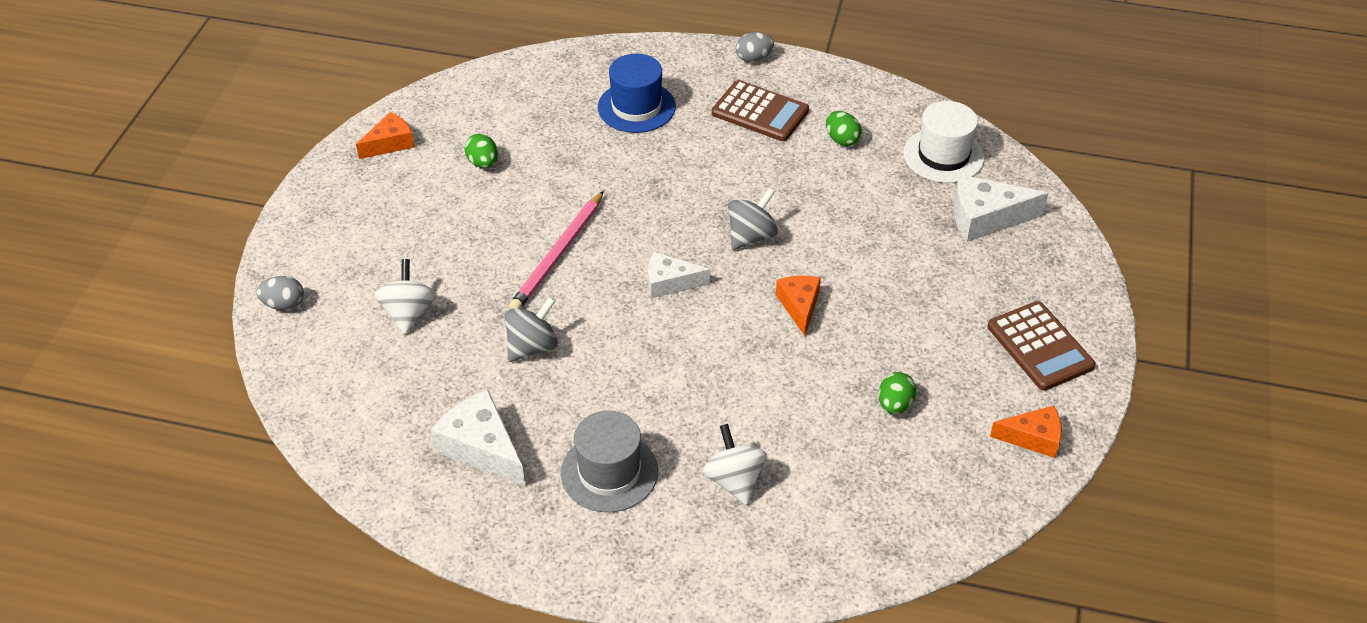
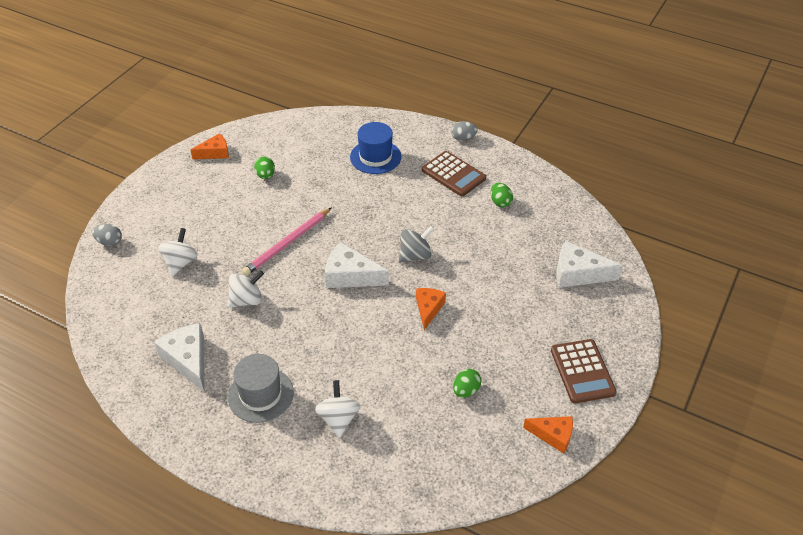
camera: 15 degrees right, 0 degrees up
grey spinning top [505,297,558,362] -> white spinning top [227,270,264,308]
white cheese [648,252,710,298] -> white cheese [325,242,389,288], size x1.52
white hat [903,101,985,183] -> none

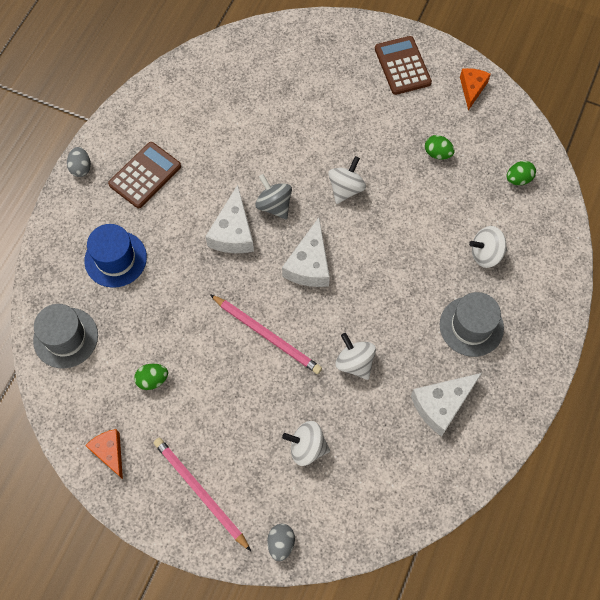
camera: 95 degrees left, 20 degrees up
orange cheese [416,288,446,330] -> white spinning top [328,156,366,204]
green egg [491,183,513,207] -> green egg moved to [507,161,536,185]
brown calculator [551,339,617,404] -> brown calculator turned 90 degrees counterclockwise [375,36,432,95]
white cheese [556,241,623,288] -> white cheese moved to [205,185,254,253]
none -> grey hat [33,304,98,368]
none -> pink pencil [154,438,251,551]

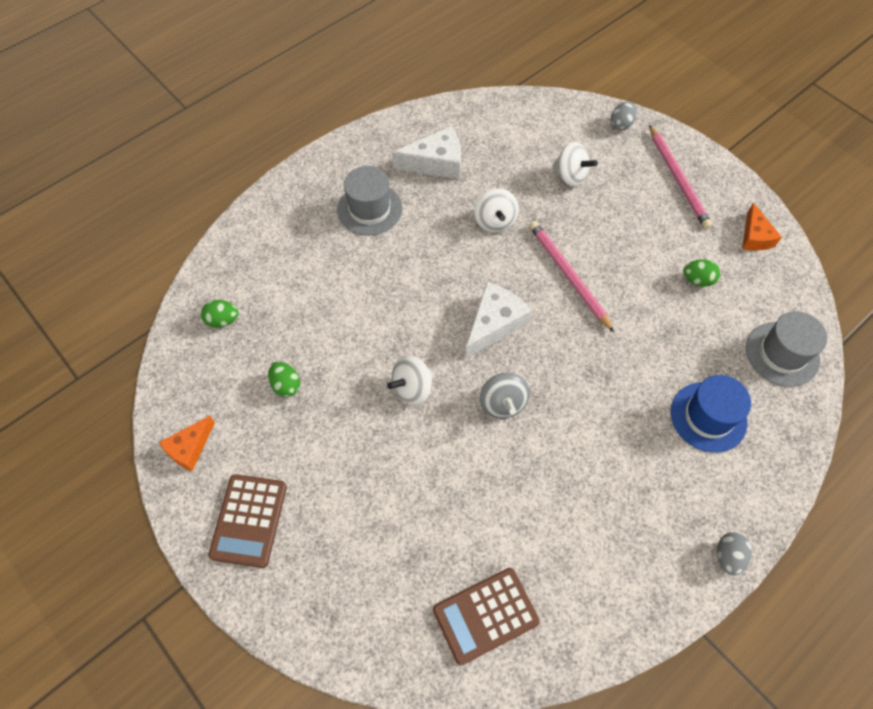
camera: 155 degrees left, 5 degrees down
brown calculator [108,142,181,208] -> brown calculator moved to [433,568,540,665]
white cheese [205,185,254,253] -> none
white spinning top [469,226,507,268] -> none

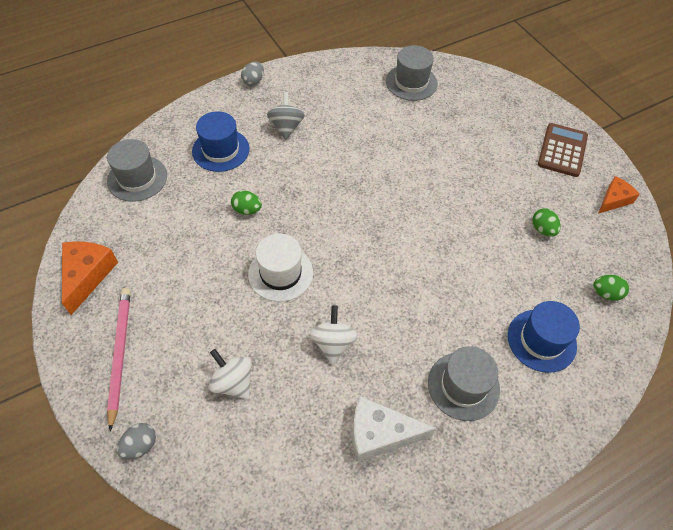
camera: 170 degrees left, 5 degrees down
white spinning top [387,355,434,405] -> none
brown calculator [433,568,540,665] -> grey hat [386,45,438,101]
white cheese [465,282,532,359] -> none
grey spinning top [480,372,530,419] -> grey spinning top moved to [267,92,305,140]
pink pencil [529,221,614,332] -> white hat [248,234,313,302]
green egg [683,259,720,287] -> green egg moved to [231,190,262,215]
orange cheese [742,203,782,251] -> orange cheese [62,242,118,315], size x1.52
none -> blue hat [508,301,580,373]

